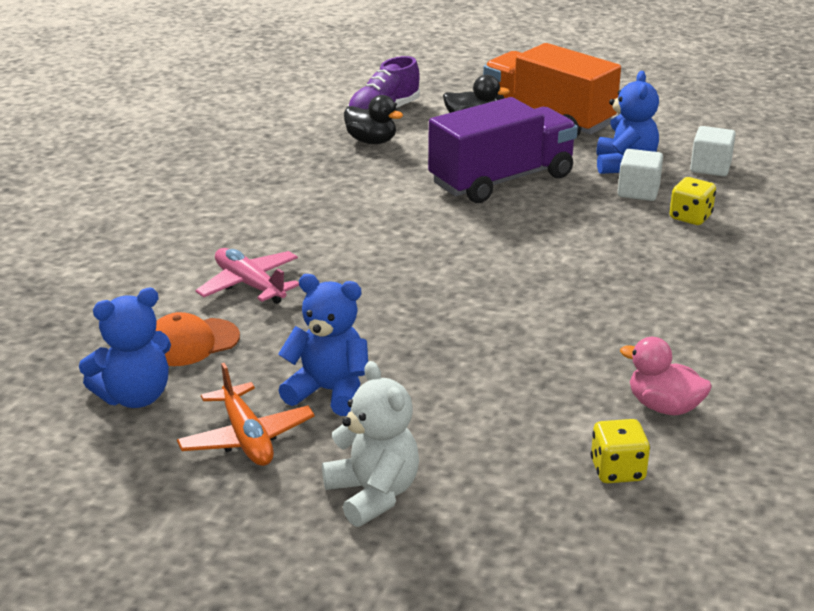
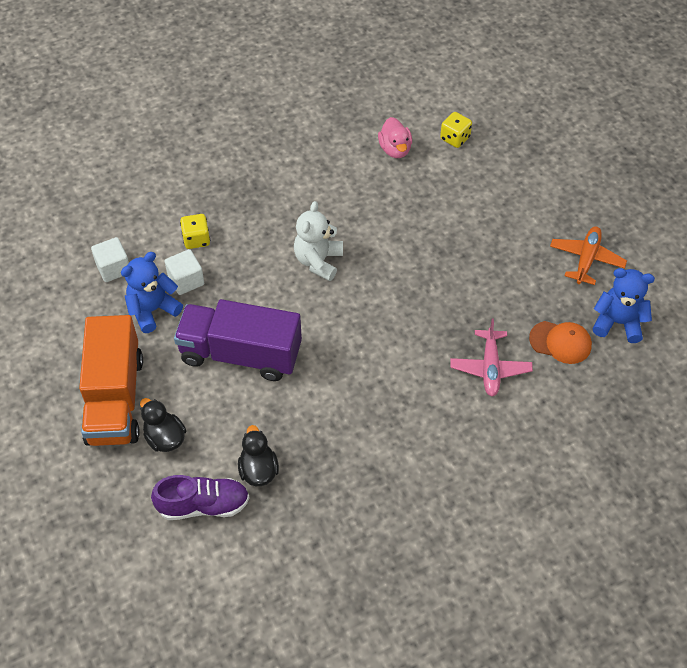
camera: 135 degrees left, 25 degrees up
blue teddy bear [278,274,368,416] -> none
white teddy bear [322,361,419,527] -> white teddy bear moved to [294,201,343,281]

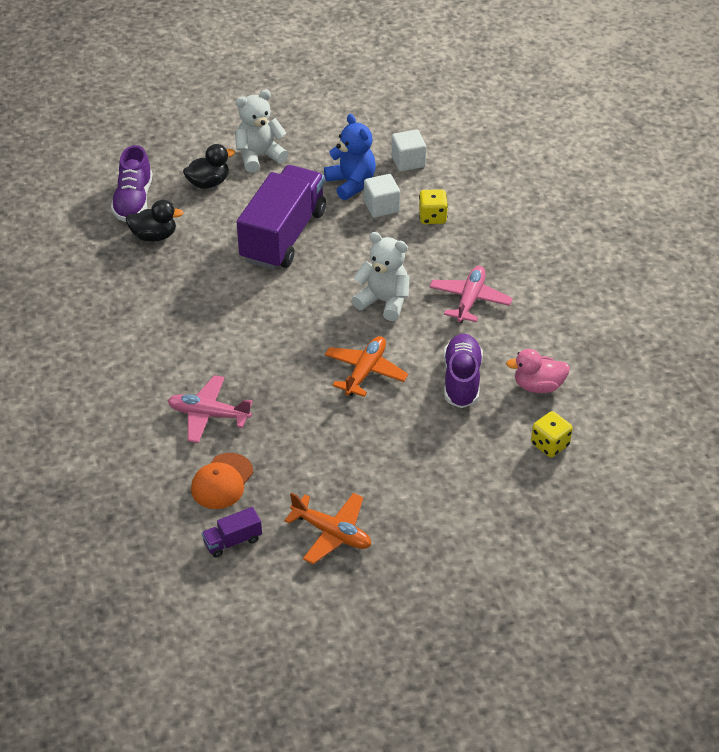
camera: 100 degrees right, 10 degrees down
orange truck [79,315,143,446] -> white teddy bear [235,89,288,173]
blue teddy bear [593,268,655,343] -> purple truck [202,507,262,558]
none -> orange plane [325,336,408,397]
none -> pink plane [429,266,513,323]
none -> purple shoe [443,334,483,408]

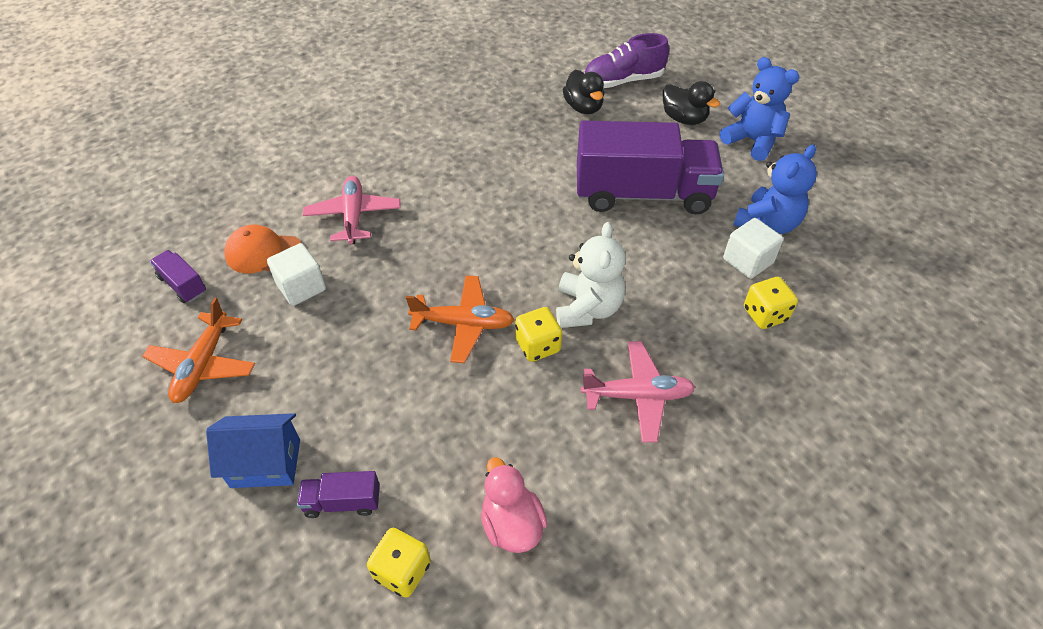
camera: 70 degrees right, 5 degrees up
white teddy bear [235,89,288,173] -> blue teddy bear [720,57,799,161]
white cube [391,130,426,171] -> white cube moved to [267,243,326,306]
purple shoe [443,334,483,408] -> none
none -> blue house [206,413,300,488]
none -> purple truck [297,471,380,518]
none -> yellow dice [515,307,562,362]

